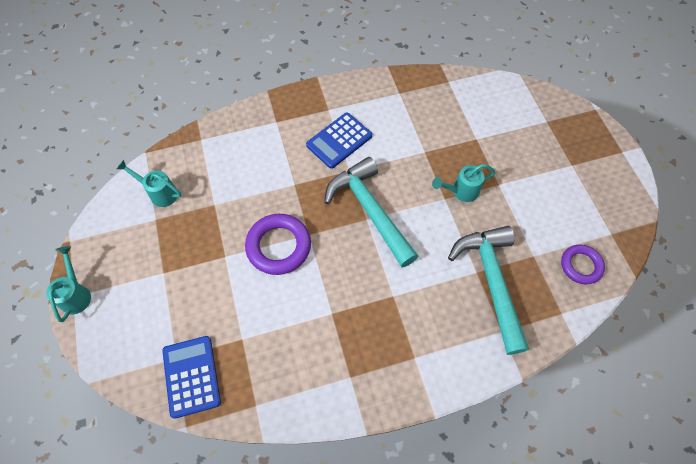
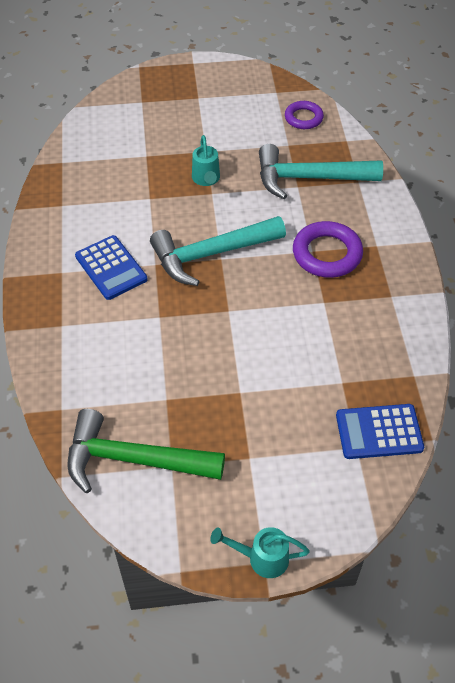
camera: 80 degrees left, 10 degrees down
turquoise watering can [117,160,181,207] -> green hammer [67,409,225,493]
purple ring [245,214,311,275] -> purple ring moved to [293,221,363,278]

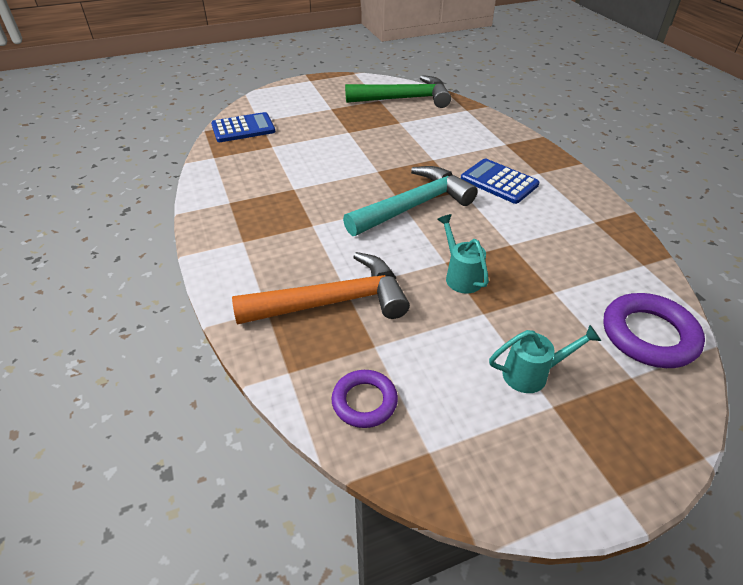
camera: 165 degrees right, 10 degrees down
turquoise watering can [210,527,310,578] -> turquoise watering can moved to [489,325,601,393]
turquoise hammer [259,144,383,199] -> orange hammer [232,252,410,324]
purple ring [293,221,363,278] -> purple ring moved to [603,293,705,368]

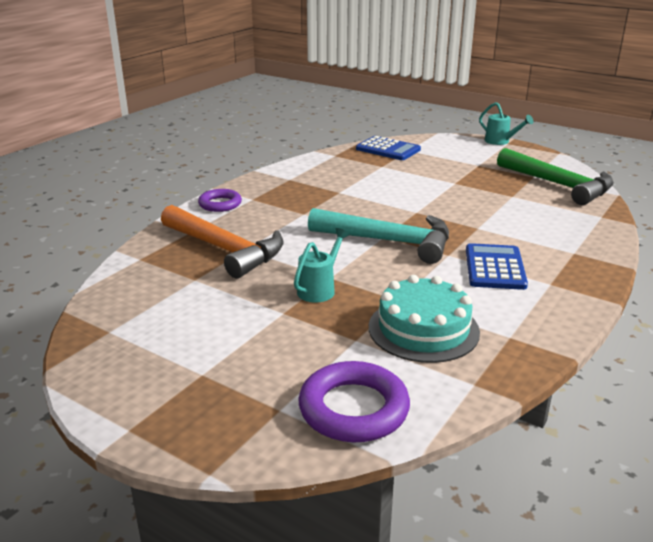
camera: 55 degrees right, 15 degrees down
purple ring [331,370,398,428] -> purple ring moved to [198,189,242,212]
turquoise watering can [489,325,601,393] -> turquoise watering can moved to [479,102,534,145]
none -> turquoise cake [369,275,480,363]

